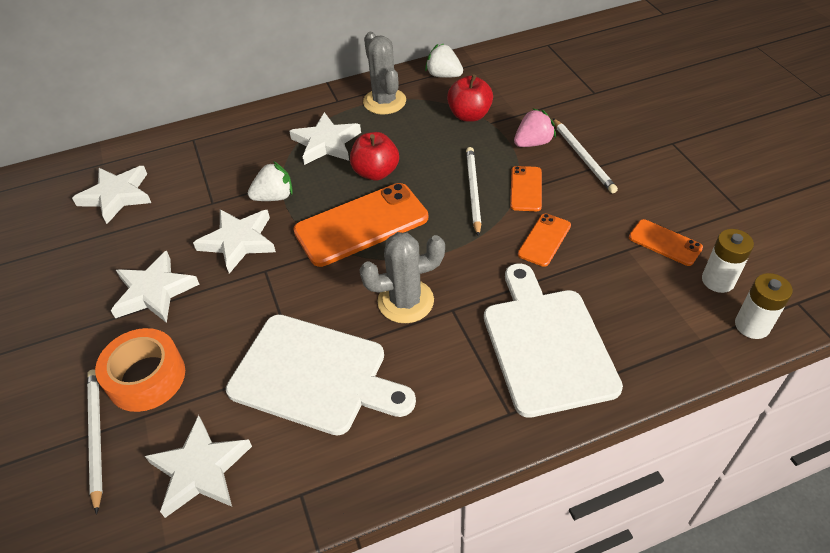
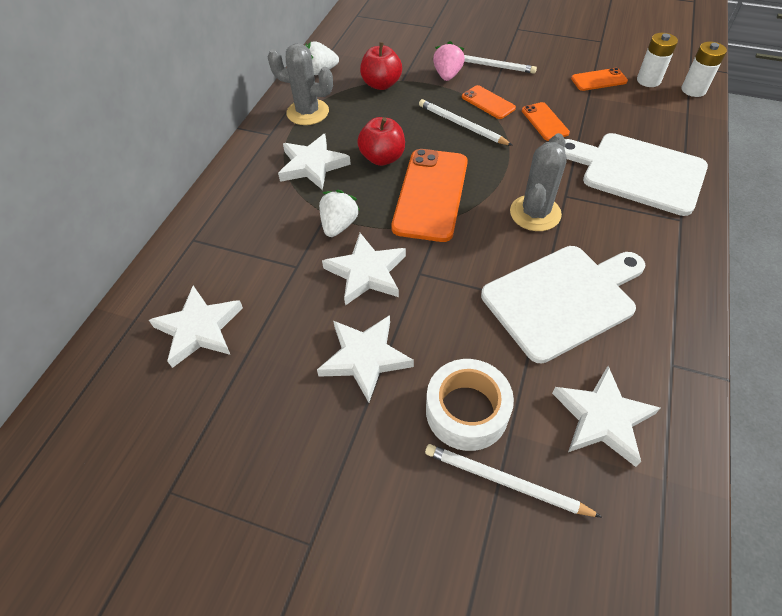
camera: 50 degrees left, 5 degrees up
orange tape [95,328,185,412] -> white tape [426,359,514,451]

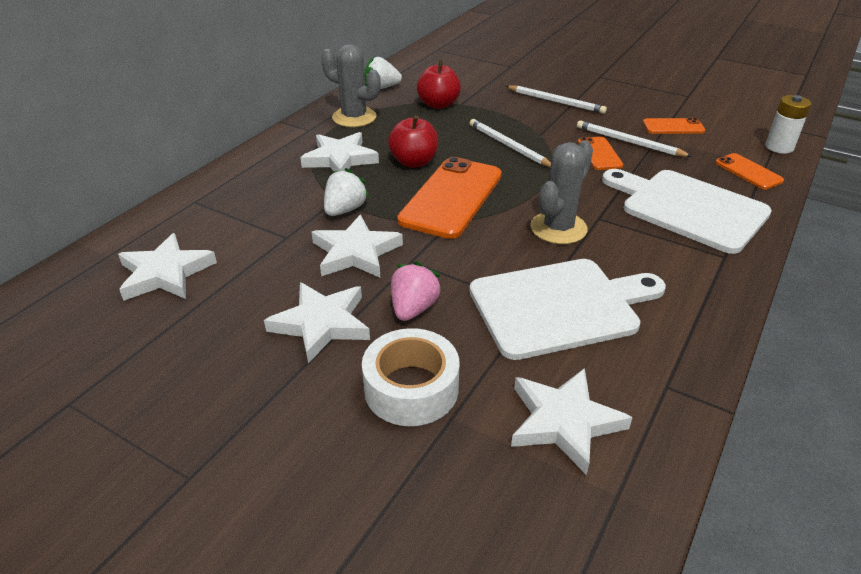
camera: 10 degrees right, 15 degrees down
white pencil [425,444,602,517] -> white pencil moved to [577,120,692,157]
pink strawberry [433,41,465,81] -> pink strawberry moved to [391,262,442,321]
orange phone [462,85,516,119] -> orange phone moved to [715,153,784,190]
white battery [637,33,678,87] -> none

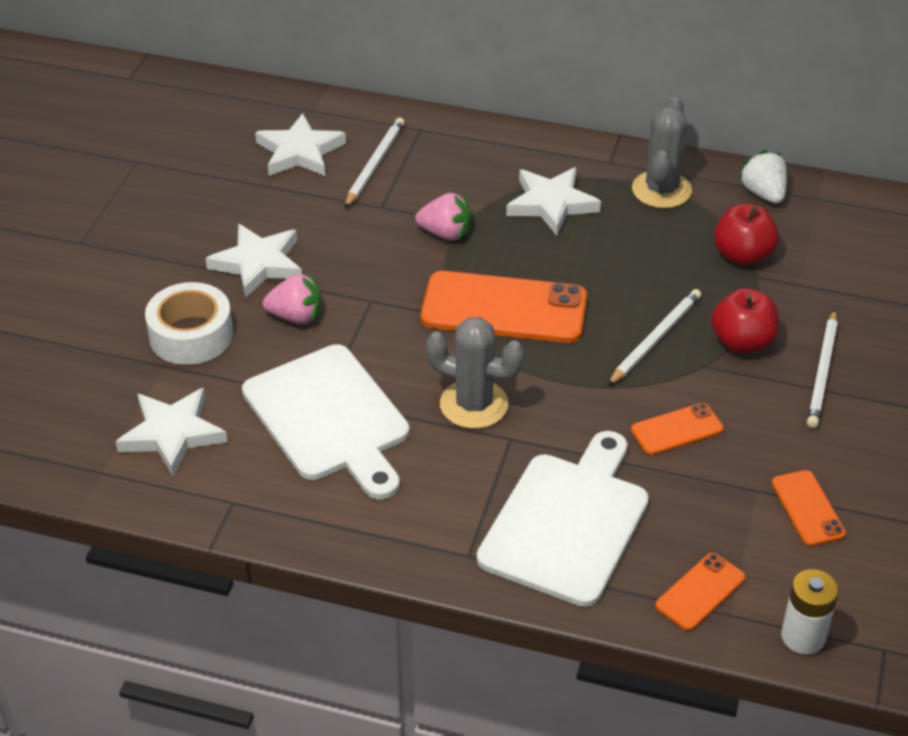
camera: 75 degrees right, 5 degrees up
white star [312,214,403,278] -> none
white strawberry [324,168,370,216] -> pink strawberry [415,193,471,241]
red apple [388,115,438,168] -> red apple moved to [711,288,779,354]
white pencil [577,120,692,157] -> white pencil moved to [345,118,405,208]

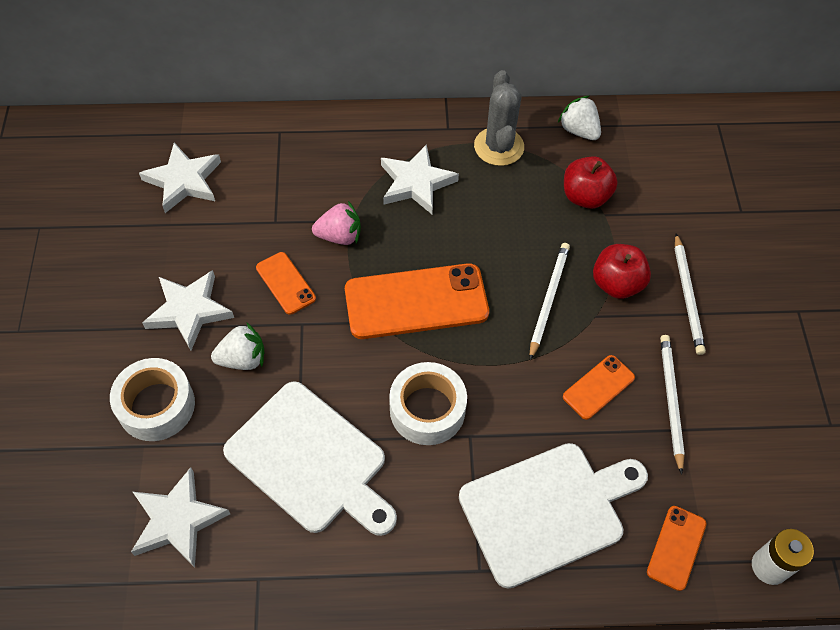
camera: 20 degrees left, 15 degrees up
pink strawberry [263,273,321,324] -> white strawberry [211,322,264,370]
white pencil [345,118,405,208] -> white pencil moved to [660,335,685,475]
grey cactus [426,317,525,429] -> white tape [389,362,467,445]
white cutting board [477,431,649,607] -> white cutting board turned 60 degrees clockwise [459,443,648,589]
orange phone [772,470,846,546] -> orange phone moved to [256,252,316,315]

